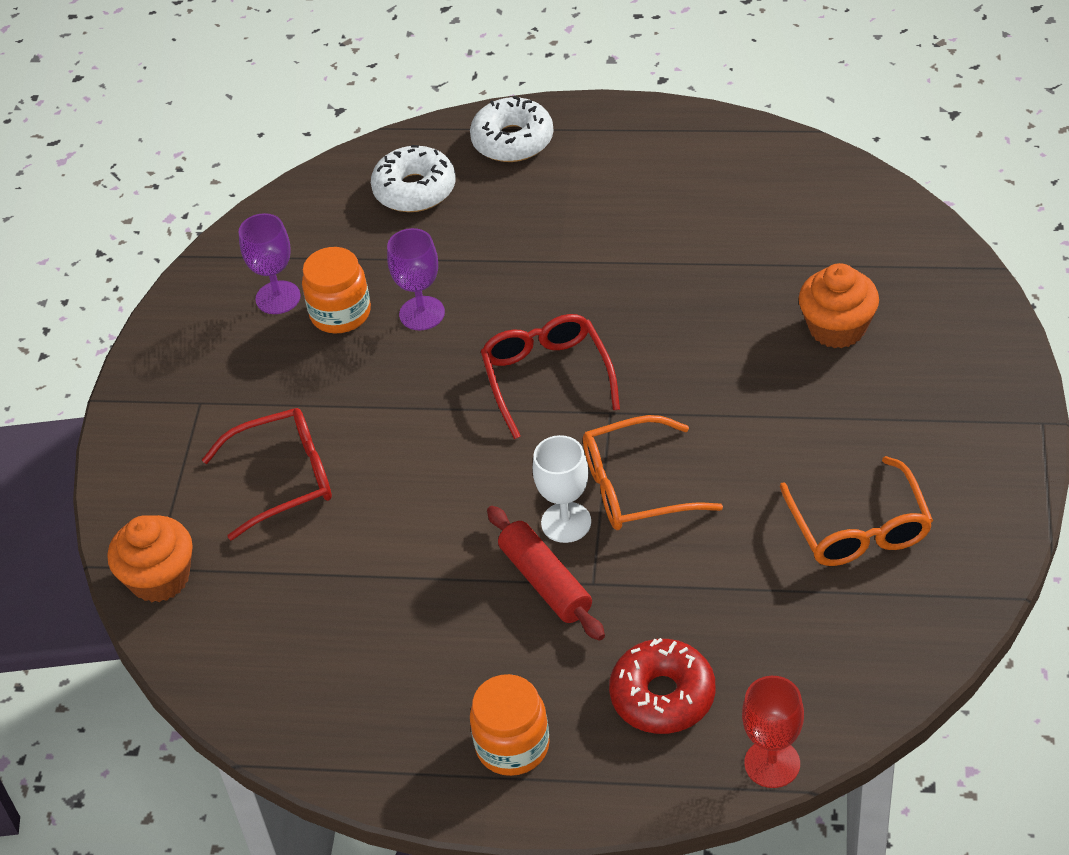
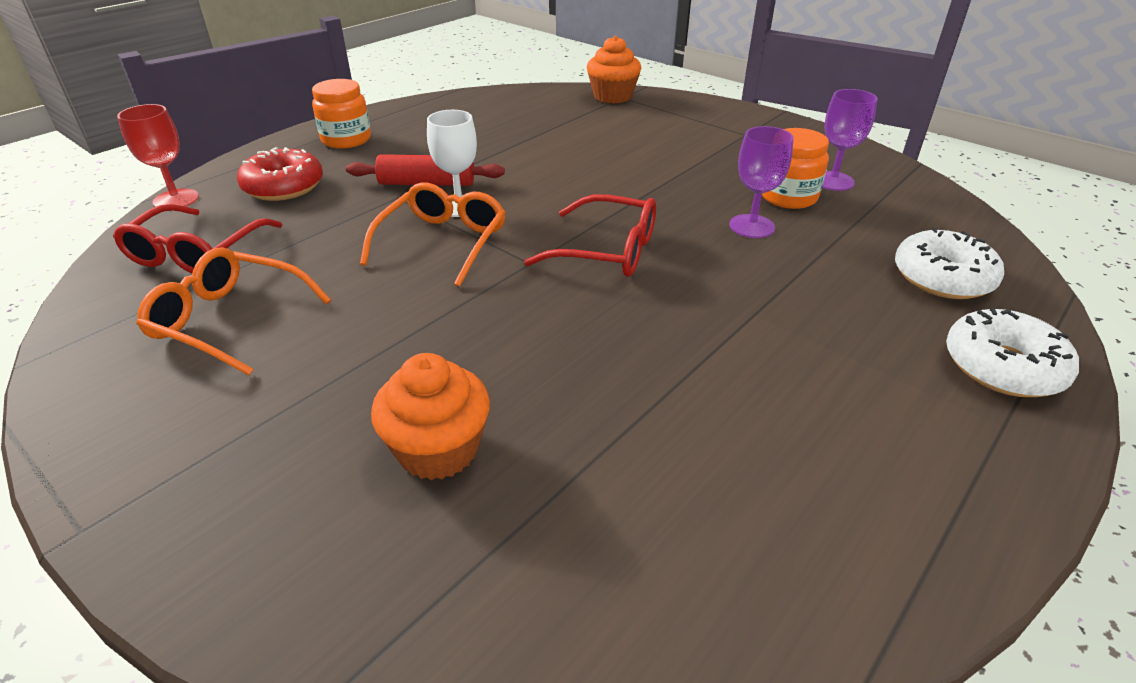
camera: 120 degrees right, 10 degrees down
red glasses [202,408,332,541] -> red glasses moved to [113,204,282,273]

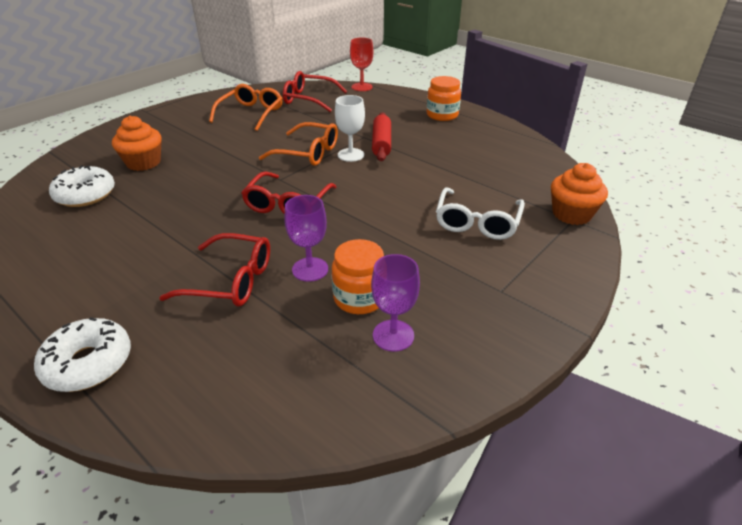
camera: 90 degrees right, 0 degrees up
red donut [237,147,323,201] -> none
white donut [895,227,1004,299] -> white donut moved to [49,165,115,207]
none -> red glasses [159,233,270,307]
none -> white glasses [436,187,525,240]

